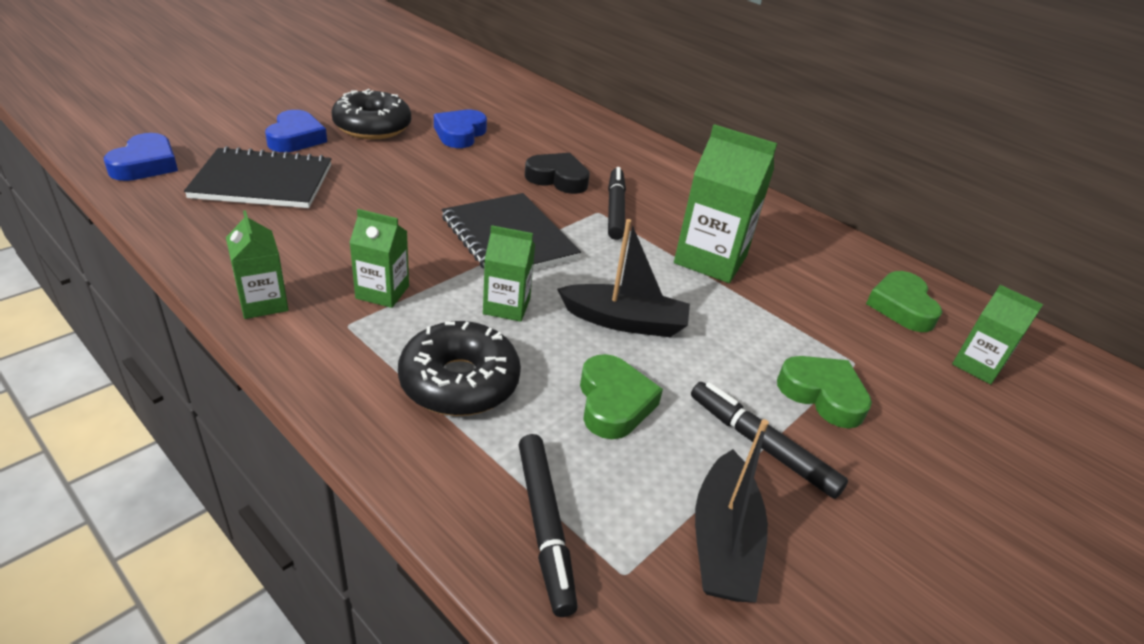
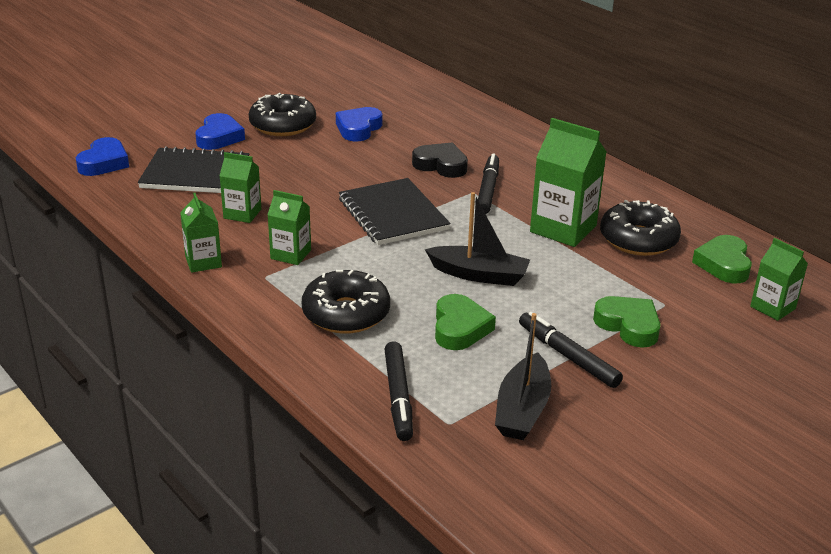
camera: 10 degrees right, 5 degrees down
green carton [483,225,535,322] -> green carton moved to [219,152,261,223]
none -> black donut [600,200,681,256]

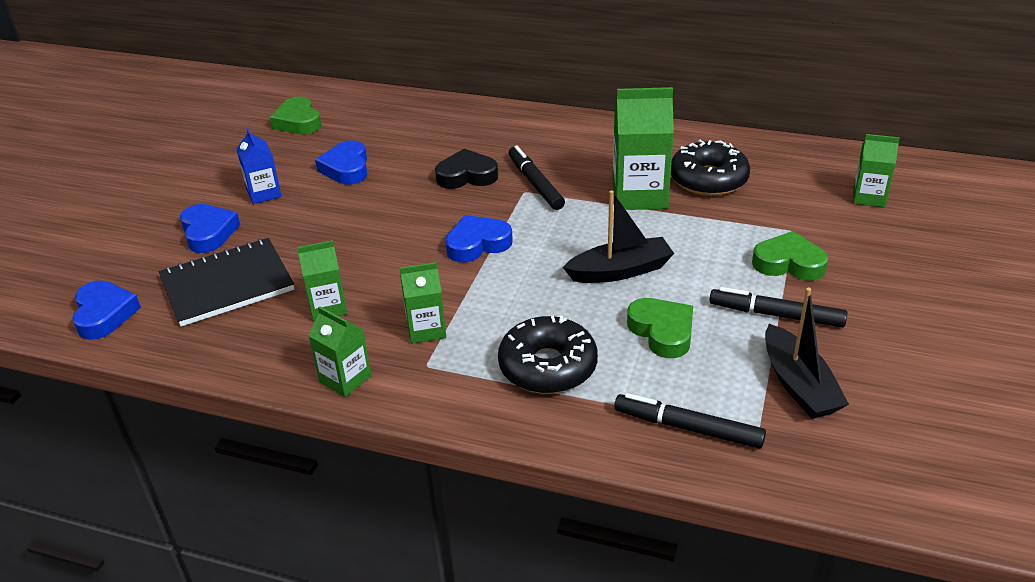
camera: 30 degrees left, 5 degrees up
black donut [248,93,316,136] -> blue carton [236,128,282,204]
black notebook [339,178,451,245] -> blue heart [445,215,513,263]
black marker [384,341,413,441] -> black marker turned 150 degrees clockwise [614,393,766,449]
green heart [692,235,752,283] -> green heart moved to [270,97,321,134]

